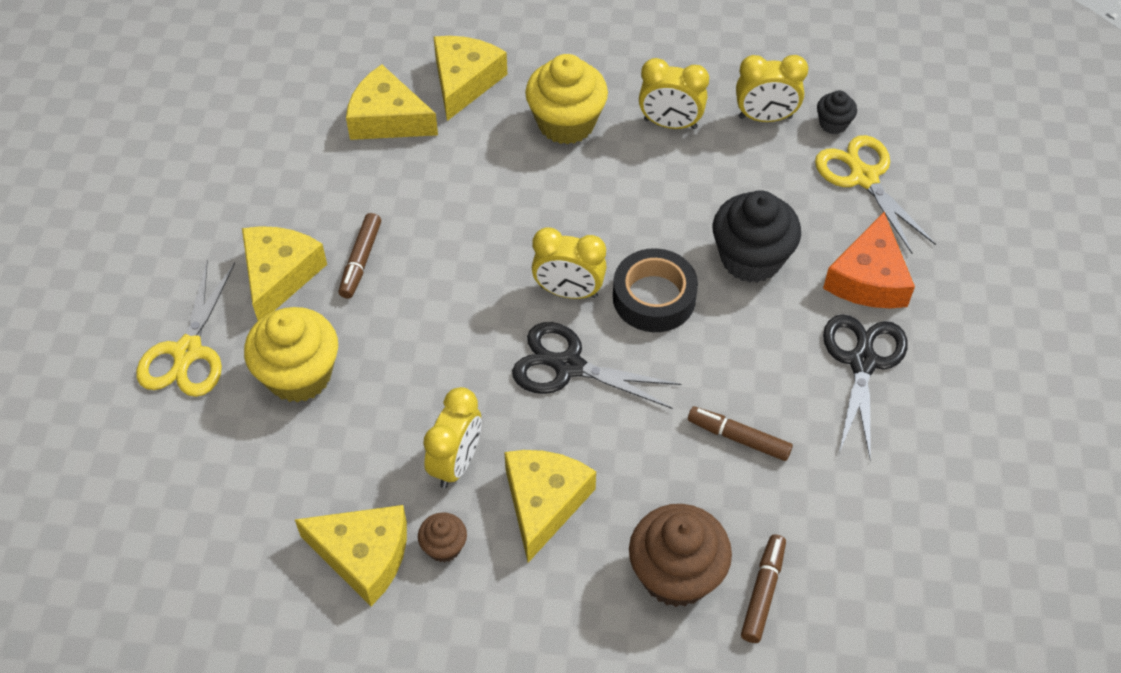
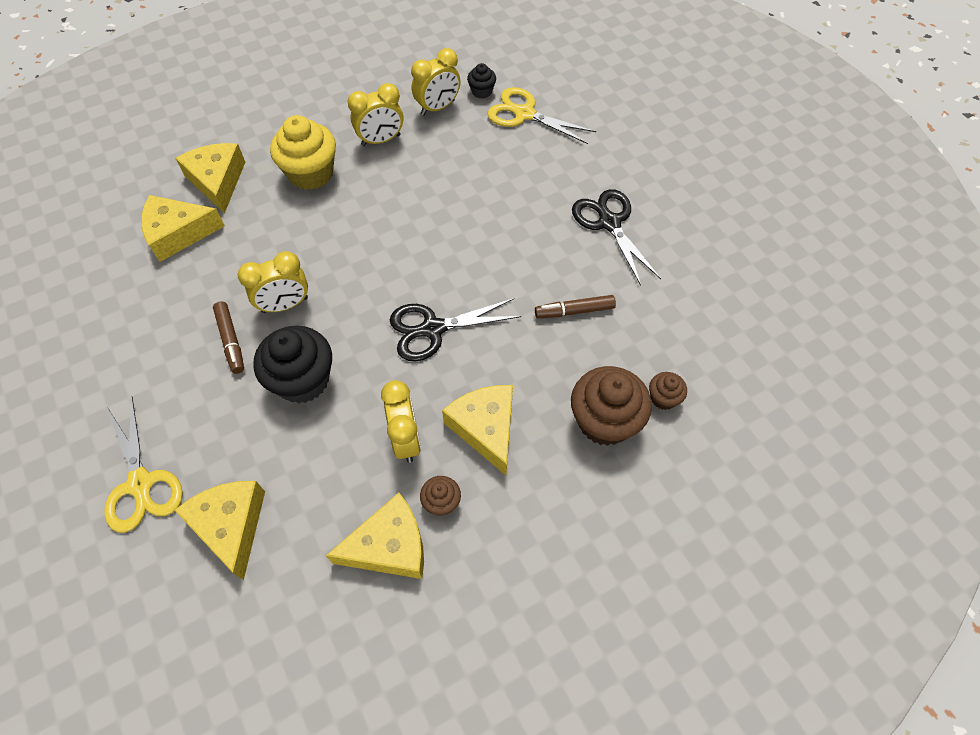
camera: 35 degrees left, 5 degrees up
yellow cheese [242,226,327,321] -> yellow cheese moved to [175,481,265,580]
yellow cupcake [244,307,338,402] -> none
yellow clock [532,227,607,299] -> yellow clock moved to [238,251,308,313]
black tape [613,248,698,332] -> none
black cupcake [713,190,801,283] -> black cupcake moved to [253,326,332,403]
brown marker [741,535,786,643] -> brown cupcake [649,372,687,410]
orange cheese [823,212,915,308] -> none

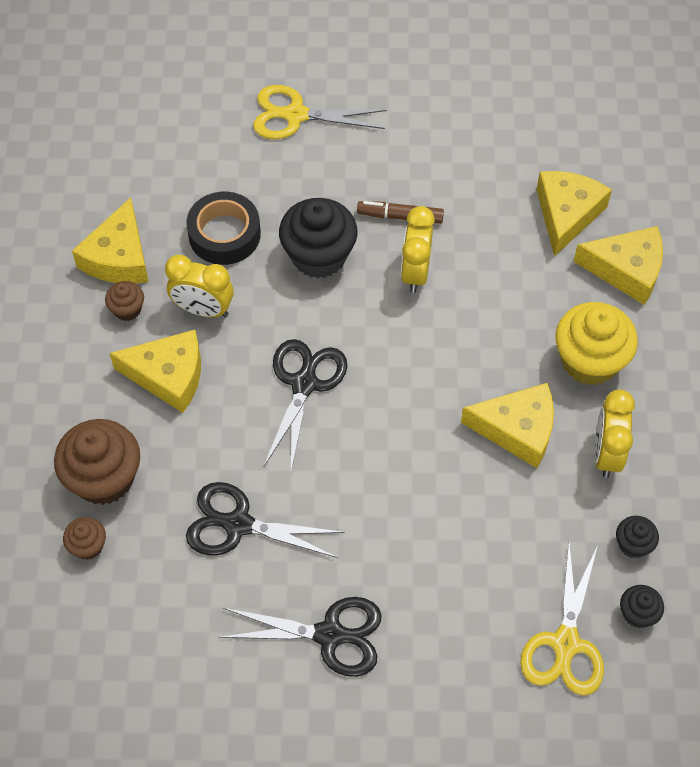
camera: 120 degrees right, 0 degrees up
yellow cheese [175,481,265,580] -> yellow cheese moved to [461,383,554,468]
yellow clock [411,48,461,115] -> black cupcake [616,516,659,558]
yellow scissors [487,87,596,144] -> yellow scissors turned 135 degrees clockwise [520,543,604,696]
brown marker [535,295,616,318] -> black scissors [186,482,345,558]
none -> black tape [186,192,261,265]

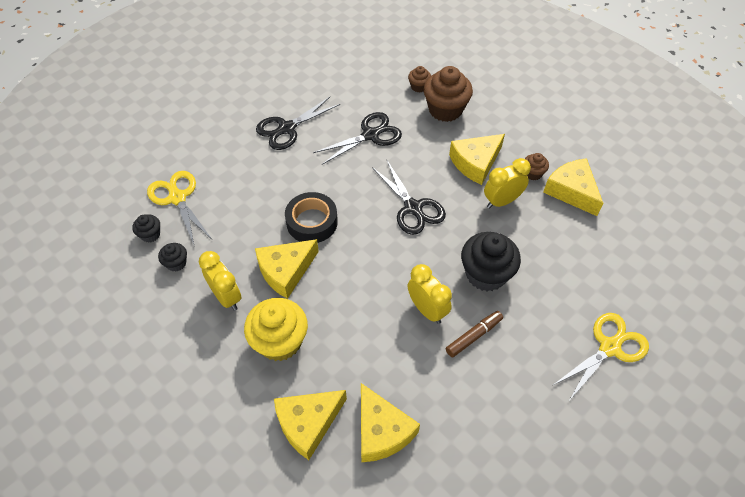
camera: 135 degrees right, 5 degrees down
black tape [186,192,261,265] -> black tape moved to [285,192,338,243]

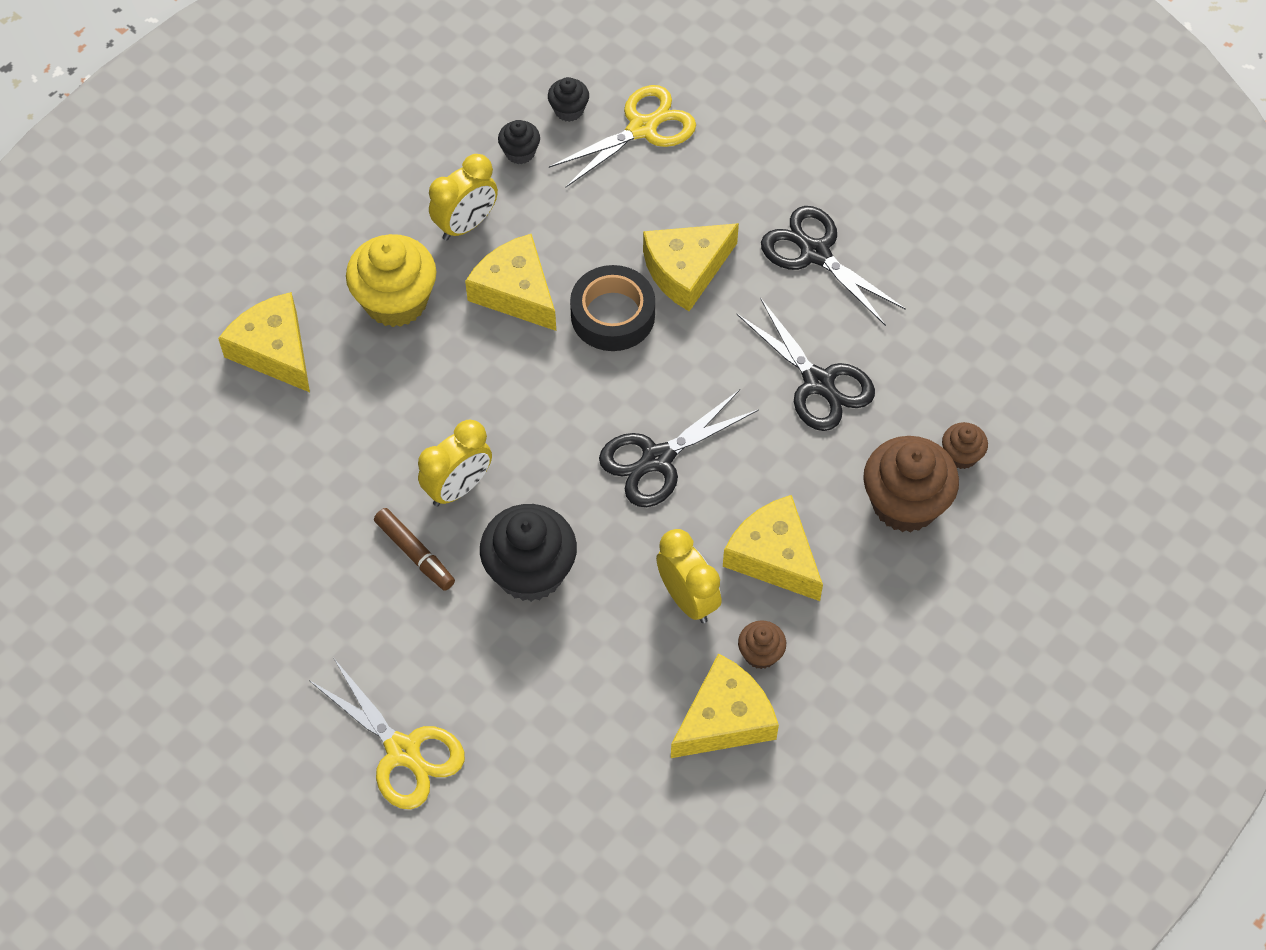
camera: 85 degrees right, 5 degrees up
yellow cheese [361,383,420,462] -> yellow cheese moved to [643,223,739,311]

